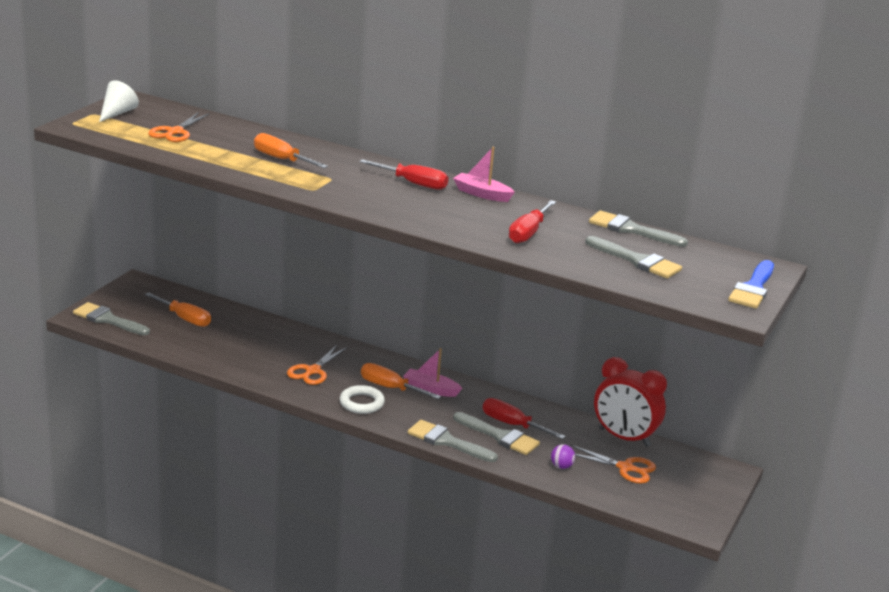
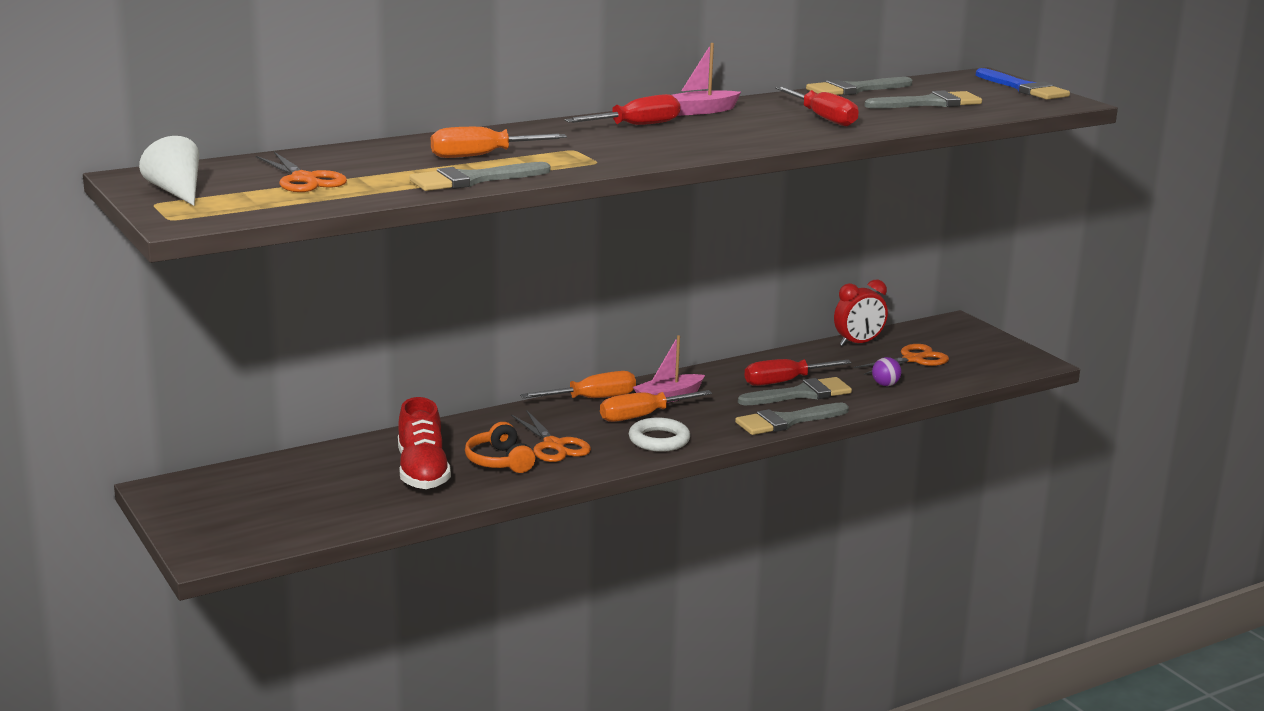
camera: 55 degrees left, 5 degrees down
grey brush [73,302,150,335] -> grey brush moved to [409,162,551,191]
orange screwdriver [145,292,211,327] -> orange screwdriver moved to [520,371,636,398]
red clock [594,357,667,447] -> red clock [834,279,888,346], size x0.66
none -> red shoe [398,397,451,489]
none -> orange headphones [465,422,535,473]

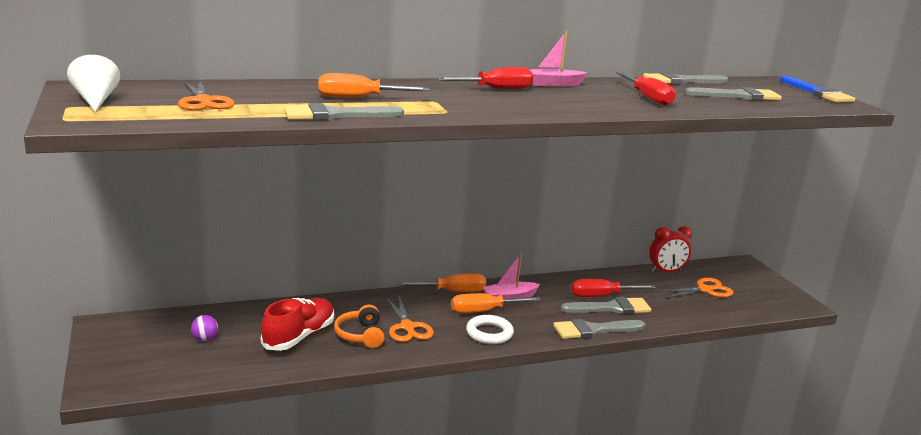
camera: 10 degrees right, 0 degrees up
red shoe [398,397,451,489] -> red shoe turned 150 degrees counterclockwise [261,298,334,351]
purple ball [872,357,902,386] -> purple ball moved to [191,315,218,341]

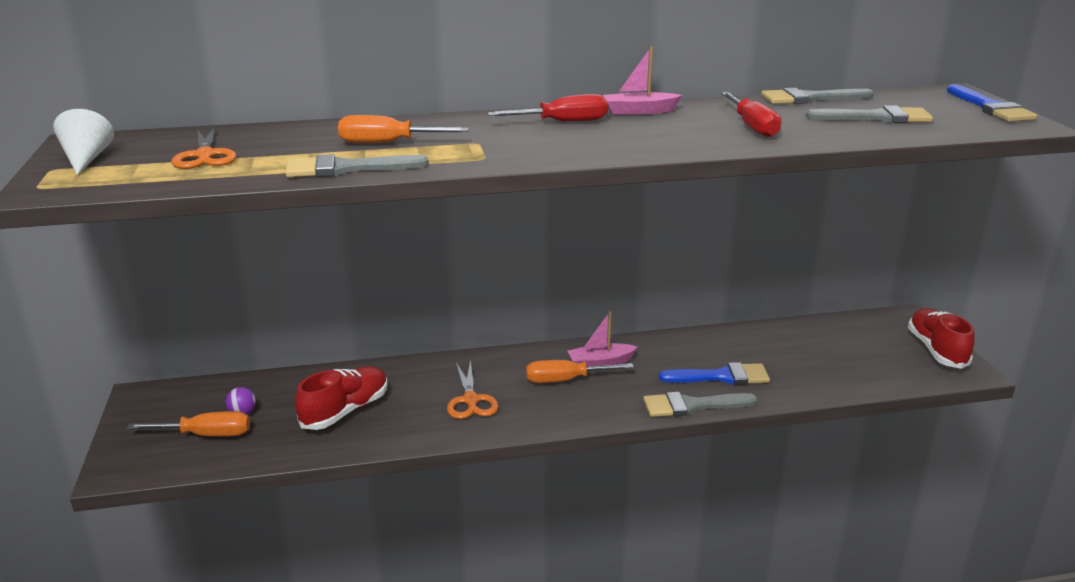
camera: 10 degrees right, 5 degrees up
orange headphones [334,304,385,348] -> none
orange screwdriver [397,274,486,292] -> orange screwdriver moved to [127,411,250,436]
white ring [466,315,514,344] -> none
grey brush [561,297,651,314] -> blue brush [659,362,770,385]
red screwdriver [571,279,656,297] -> none
red clock [649,226,692,272] -> none
orange scissors [657,278,734,298] -> none
none -> red shoe [908,308,975,369]

